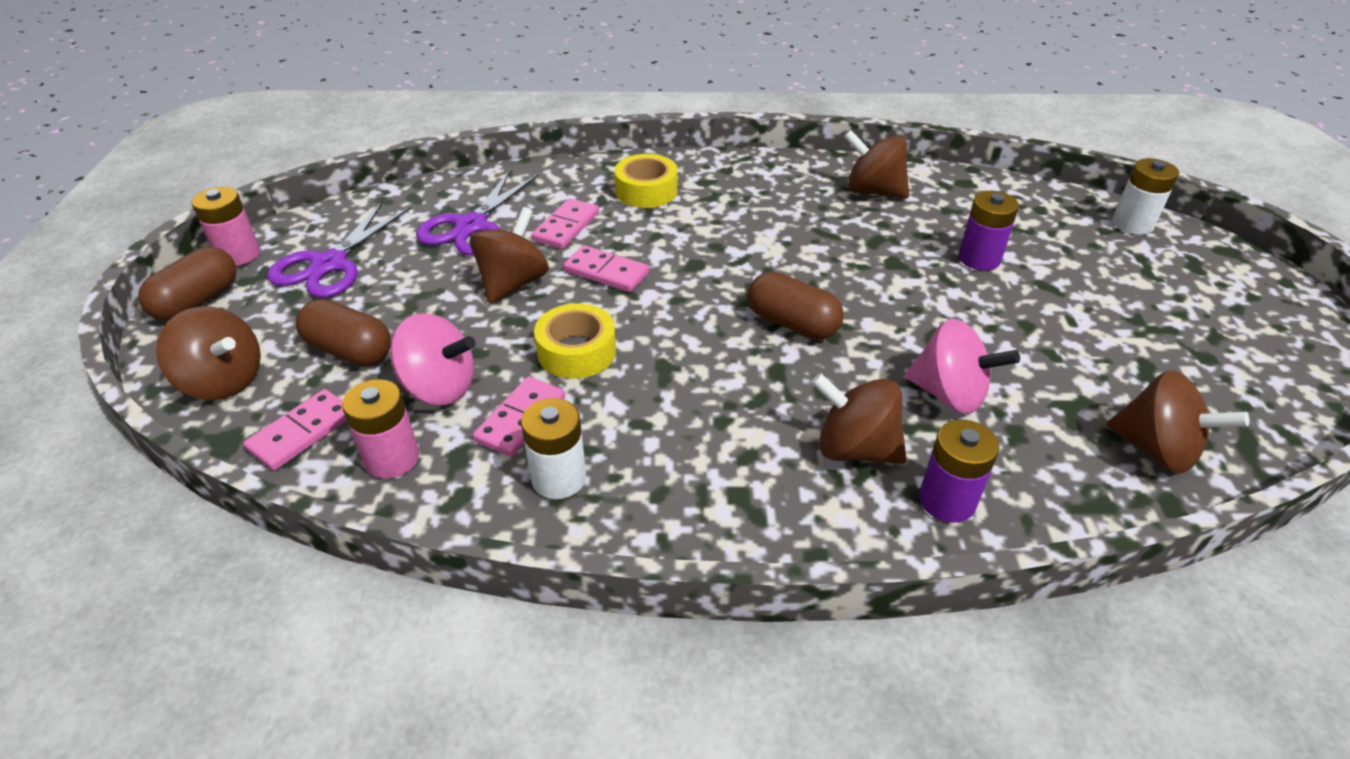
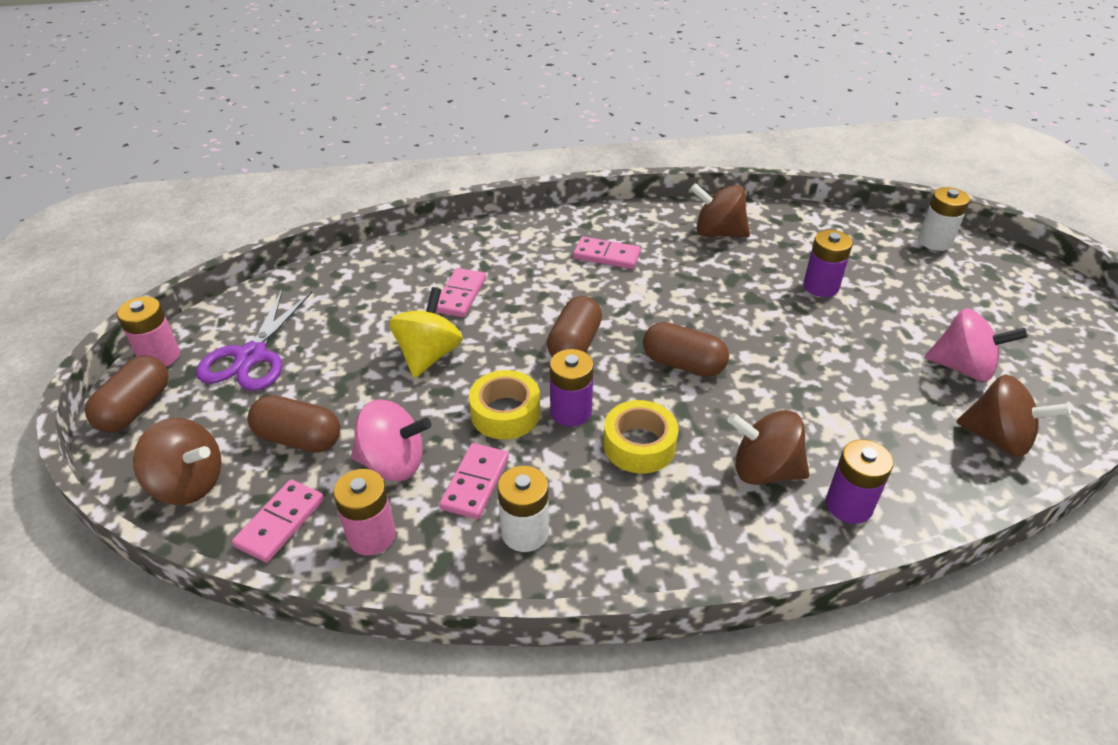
camera: 10 degrees left, 0 degrees up
purple scissors [416,170,539,256] -> none
brown spinning top [470,207,549,304] -> yellow spinning top [389,287,463,378]
pink domino [563,245,649,292] -> pink domino moved to [573,237,641,269]
yellow tape [614,154,678,208] -> yellow tape moved to [603,400,679,474]
pink spinning top [904,319,1020,414] -> pink spinning top moved to [925,308,1028,382]
none -> brown capsule [547,296,602,357]
none -> purple battery [550,349,594,426]

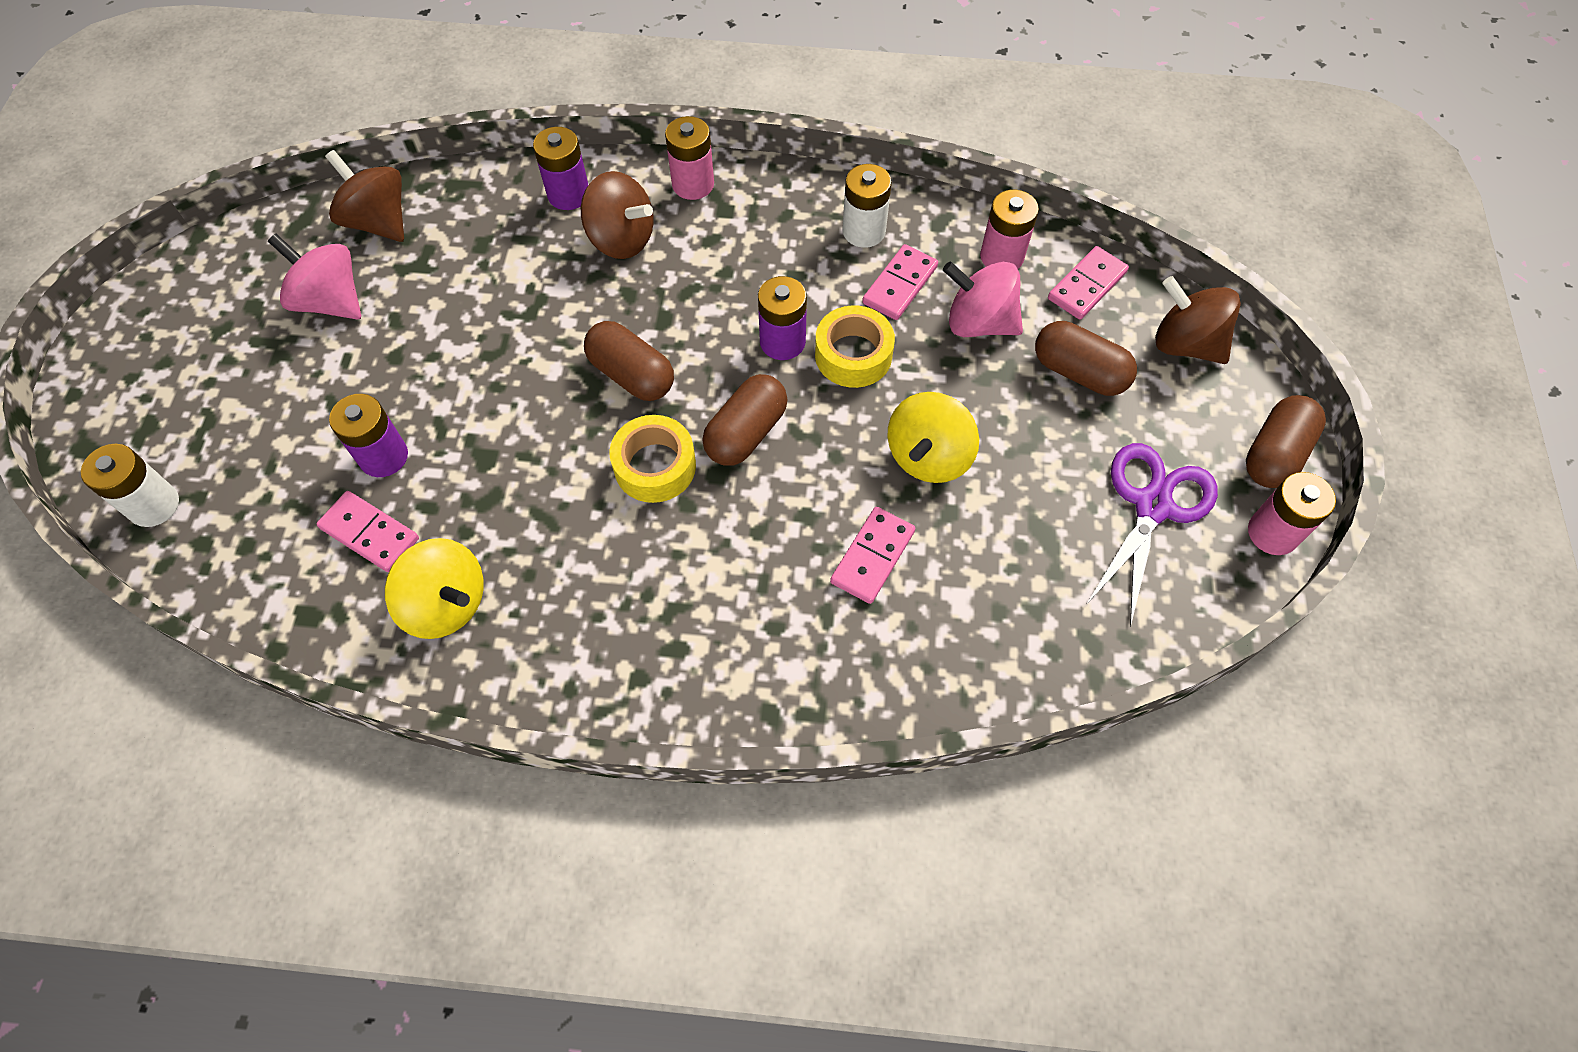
camera: 165 degrees left, 20 degrees up
pink domino [573,237,641,269] -> pink domino moved to [317,491,419,572]
yellow tape [603,400,679,474] -> yellow tape moved to [609,415,696,503]
brown spinning top [690,183,750,237] -> yellow spinning top [385,538,483,639]
none -> pink battery [665,116,714,200]

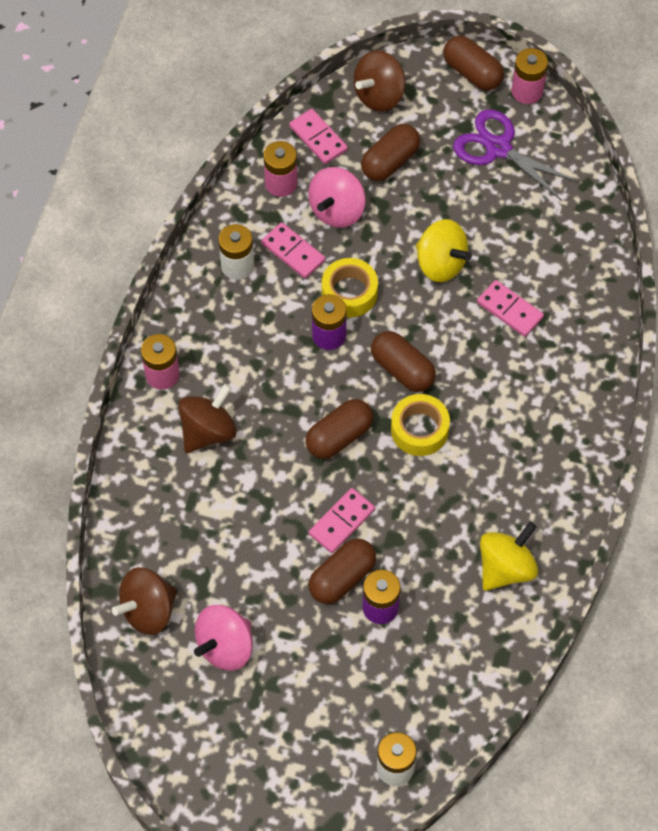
camera: 80 degrees left, 0 degrees up
pink domino [317,491,419,572] -> pink domino moved to [309,488,375,553]
purple battery [533,127,588,210] -> none
none -> brown capsule [309,538,376,604]

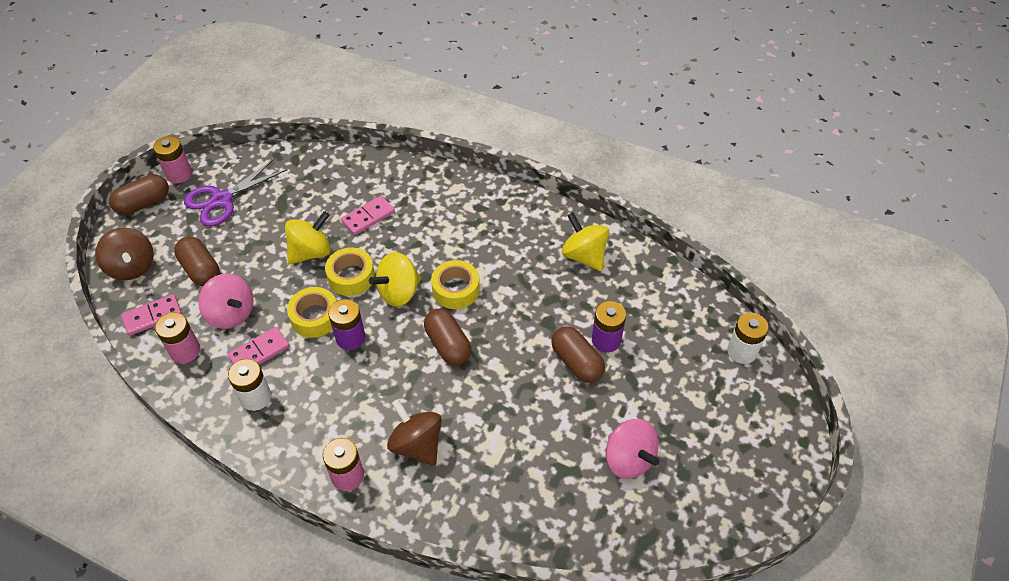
camera: 80 degrees left, 10 degrees down
brown spinning top [112,567,177,635] -> none
pink domino [309,488,375,553] -> none
brown capsule [371,331,436,392] -> yellow spinning top [369,252,422,307]
none -> yellow tape [325,248,375,296]

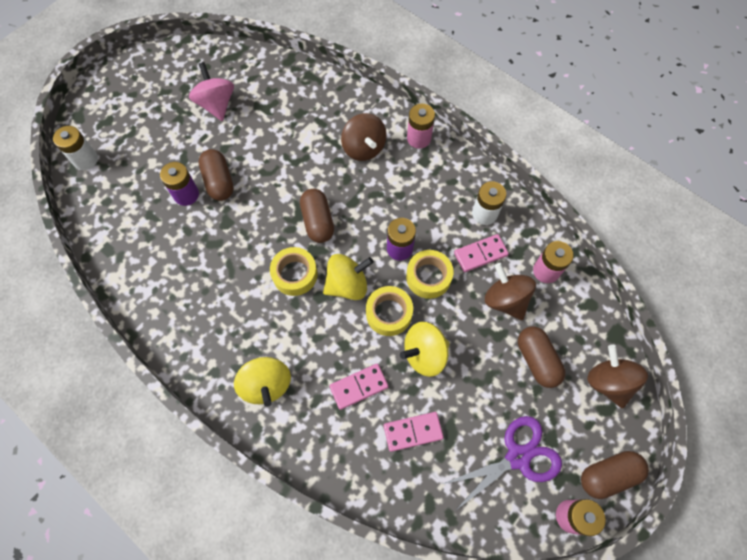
camera: 165 degrees left, 15 degrees up
pink domino [121,294,182,336] -> pink domino moved to [384,412,444,452]
pink spinning top [198,274,254,329] -> brown spinning top [485,263,536,320]
yellow spinning top [562,212,609,271] -> yellow spinning top moved to [234,357,291,407]

